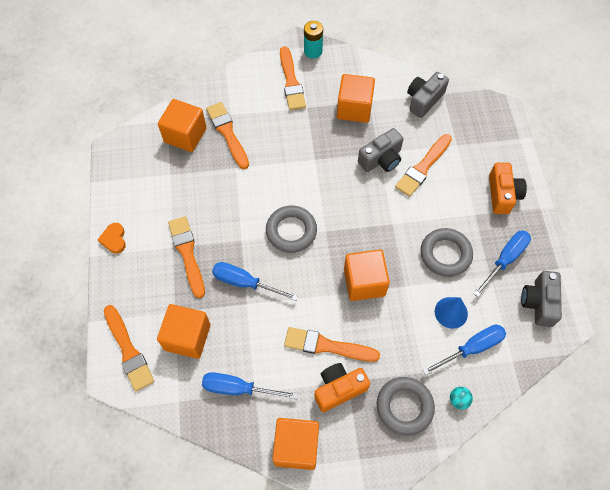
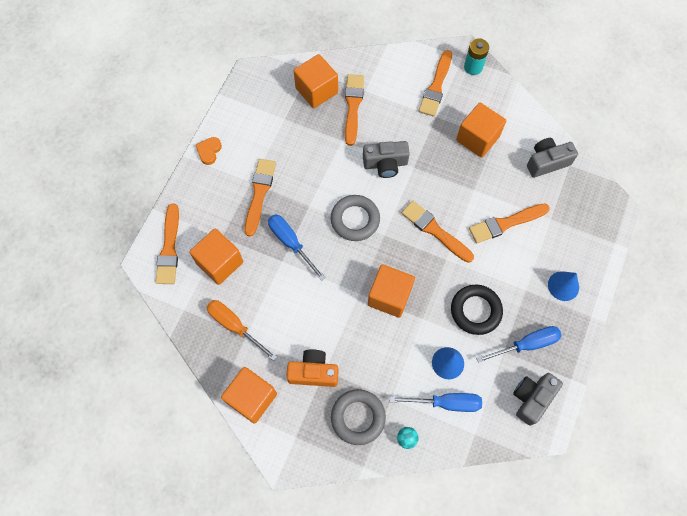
camera: 30 degrees right, 5 degrees up
blue screwdriver [202,372,298,399] -> orange screwdriver [207,300,277,361]
orange brush [284,327,380,362] -> orange brush moved to [401,201,474,263]
grey camera [358,128,403,172] -> grey camera moved to [363,141,410,178]
grey ring [421,228,473,277] -> black ring [451,285,503,335]
orange camera [489,163,527,214] -> blue cone [548,271,579,301]

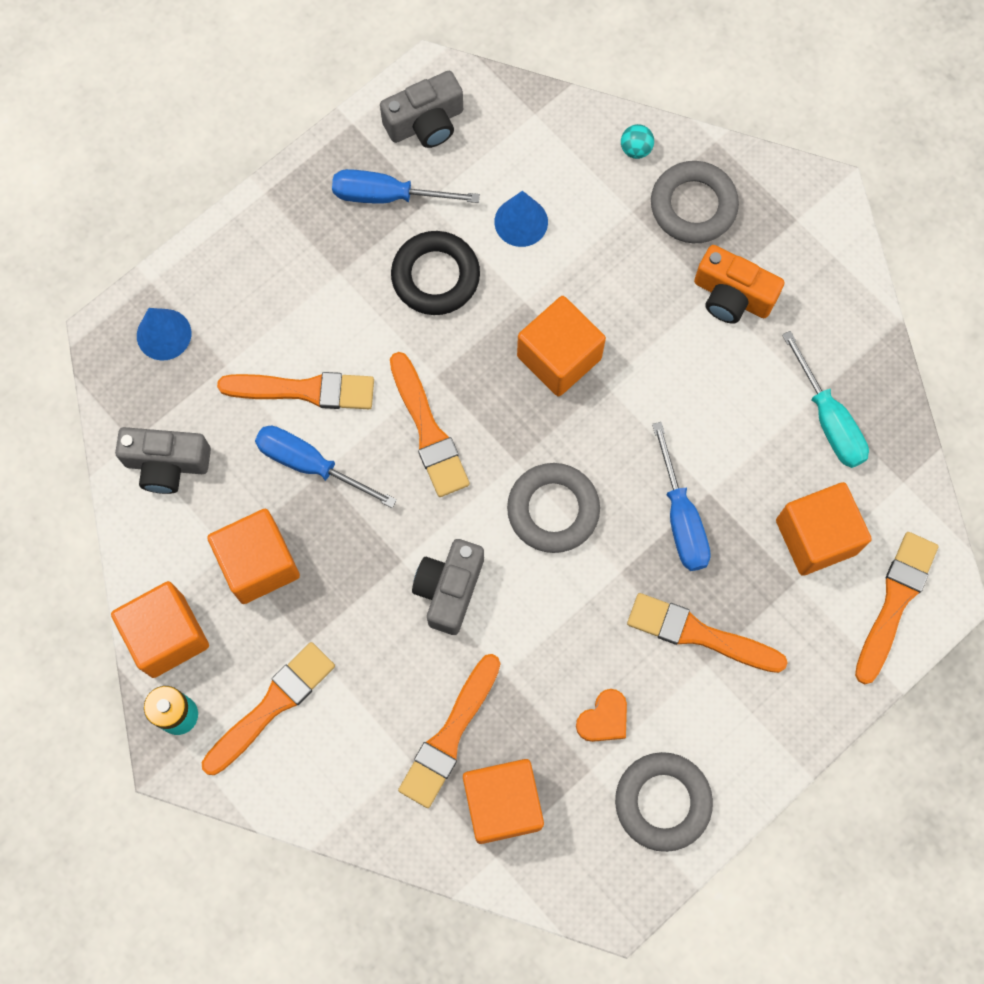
camera: 155 degrees left, 5 degrees up
orange heart [196,137,222,165] -> orange heart moved to [576,689,627,742]
orange screwdriver [207,300,277,361] -> turquoise screwdriver [782,331,869,468]
orange cube [221,367,277,424] -> orange cube moved to [111,581,209,678]
orange brush [244,159,276,237] -> orange brush turned 75 degrees clockwise [627,593,788,673]
grey camera [363,141,410,178] -> grey camera turned 90 degrees counterclockwise [412,539,484,635]
blue screwdriver [390,393,482,412] -> blue screwdriver moved to [255,426,397,508]
blue cone [548,271,579,301] -> blue cone moved to [137,308,191,361]
none -> grey ring [615,752,713,852]

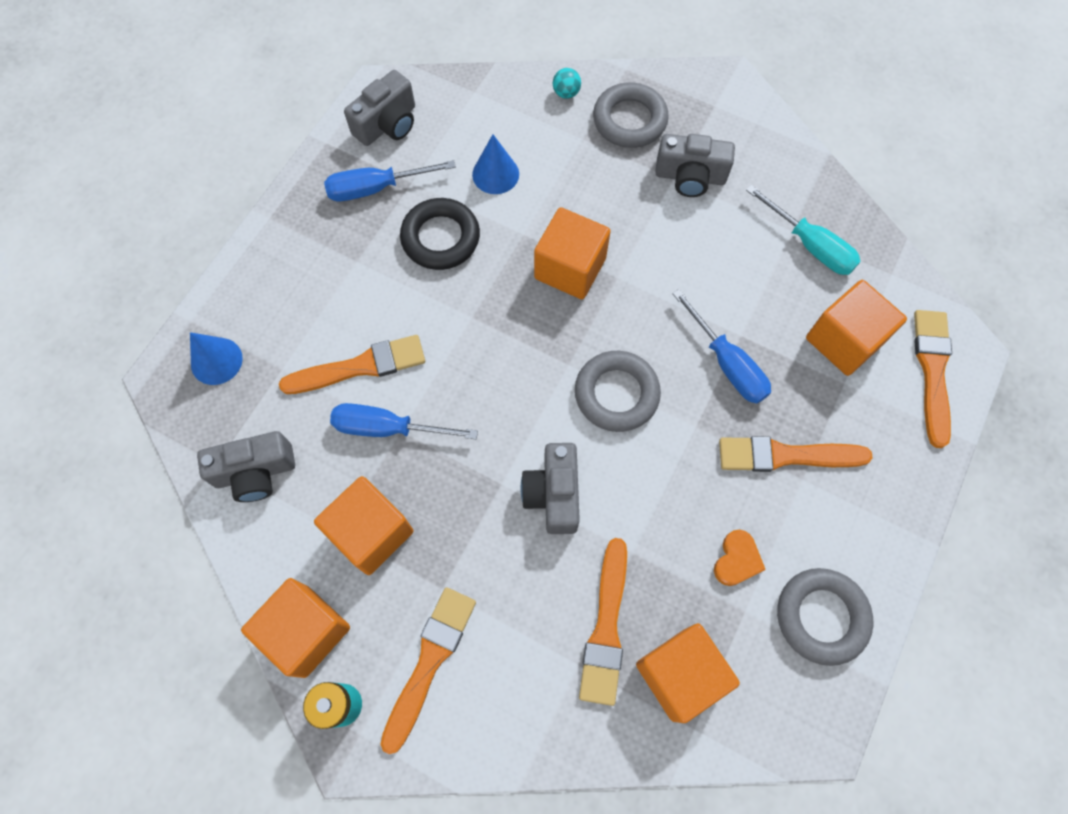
camera: 20 degrees left, 5 degrees down
orange brush [390,352,470,497] -> none
orange camera [694,245,784,324] -> grey camera [655,134,735,197]

